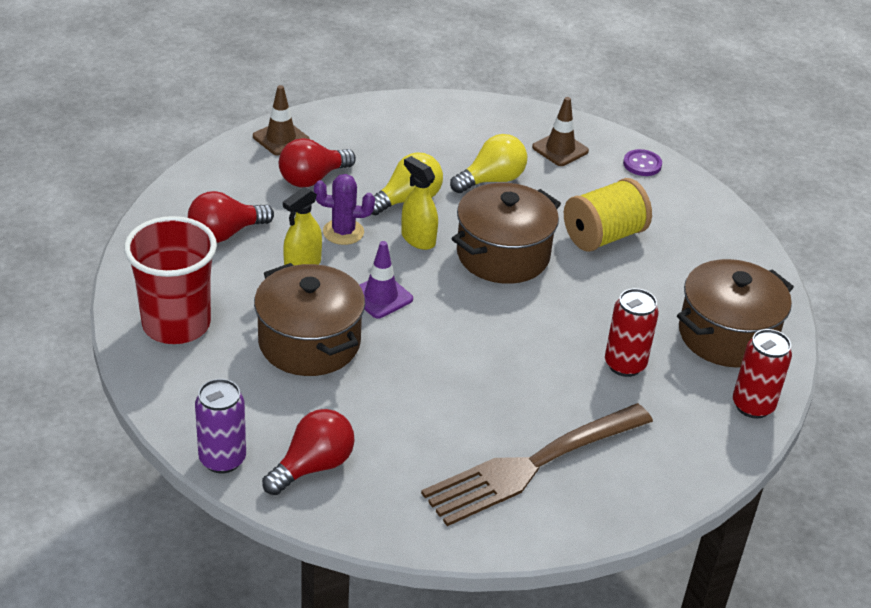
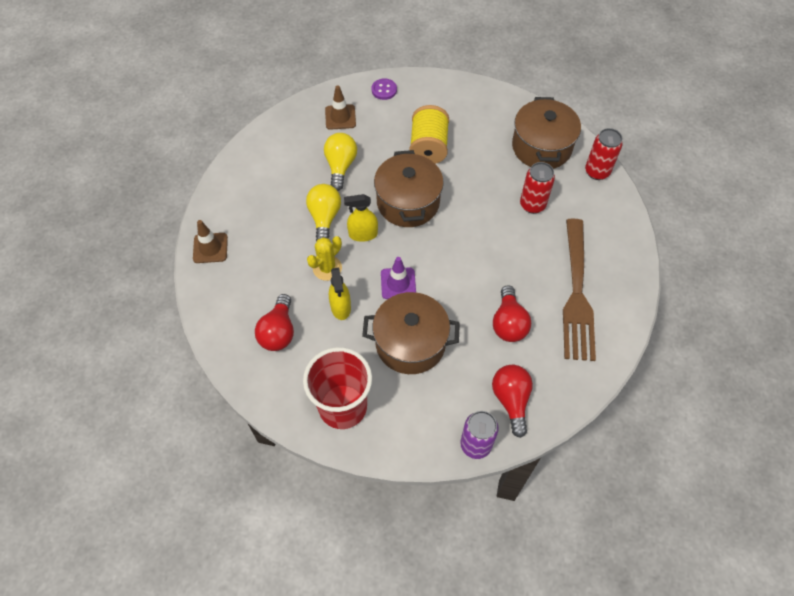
camera: 50 degrees left, 20 degrees up
red light bulb [279,138,356,187] -> red light bulb moved to [493,285,531,342]
purple cactus [314,174,375,245] -> yellow cactus [307,236,342,281]

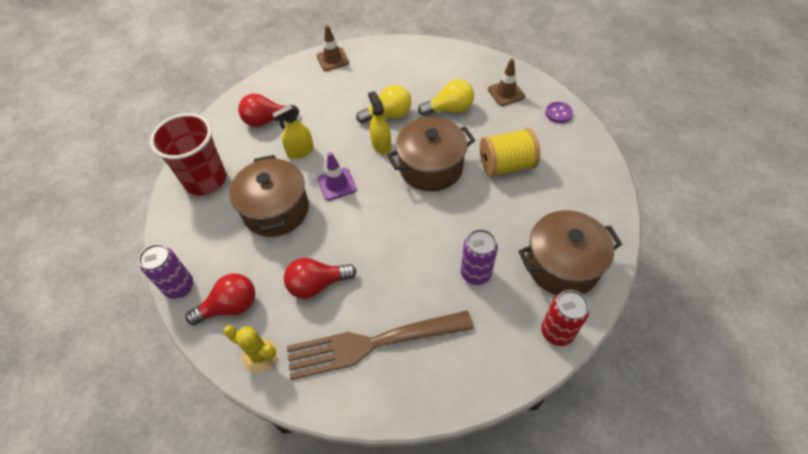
camera: 75 degrees right, 5 degrees down
yellow cactus [307,236,342,281] -> yellow cactus moved to [223,325,278,372]
red can [520,162,555,214] -> purple can [461,229,498,285]

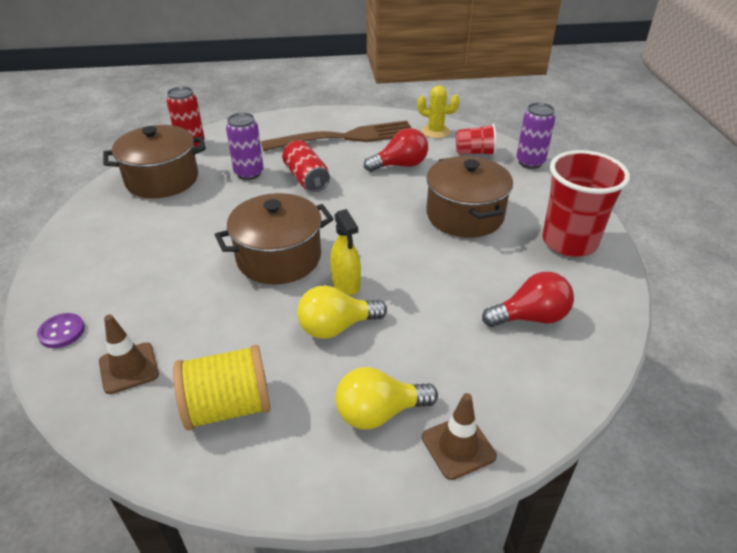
camera: 175 degrees right, 15 degrees down
red light bulb [186,273,255,325] -> red cup [456,124,497,155]
yellow spray bottle [272,104,314,159] -> none
purple traffic cone [318,152,356,201] -> none
yellow light bulb [418,79,474,116] -> yellow light bulb moved to [335,367,438,430]
yellow spool [480,128,540,177] -> yellow spool moved to [173,345,271,430]
none -> red can [282,140,330,192]

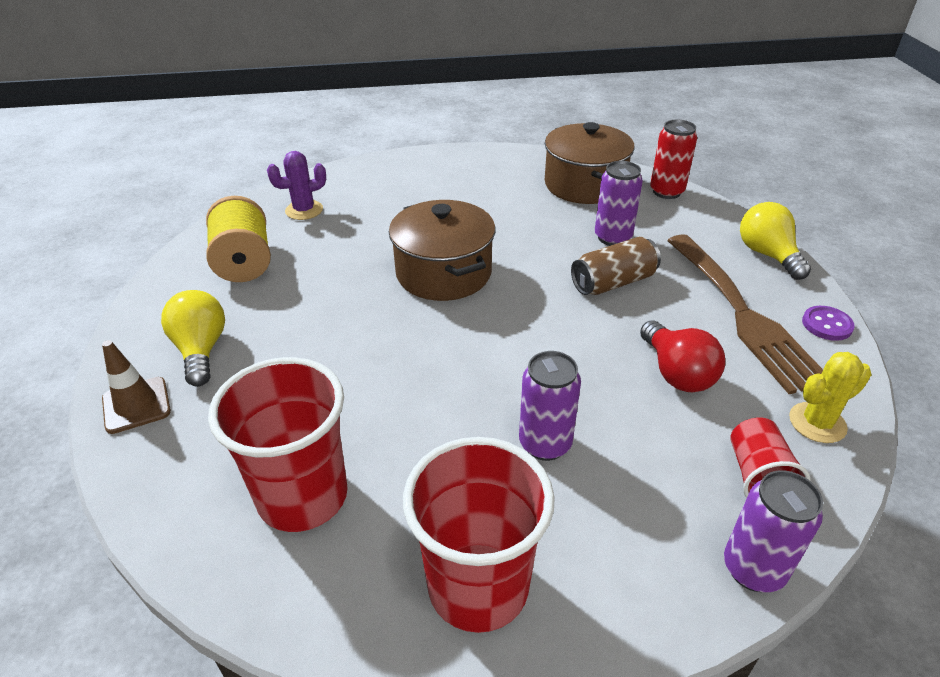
camera: 90 degrees right, 0 degrees up
purple button [37,313,85,348] -> purple button moved to [802,306,855,341]
brown traffic cone [99,315,159,394] -> purple cactus [267,151,326,220]
red can [282,140,330,192] -> brown can [571,237,661,295]
yellow light bulb [297,285,387,339] -> yellow light bulb moved to [740,202,811,280]
yellow spray bottle [330,209,361,295] -> none
yellow cactus [417,85,460,138] -> yellow cactus turned 45 degrees clockwise [789,352,872,443]
brown pot [426,156,513,238] -> purple can [519,351,581,461]
red light bulb [482,272,574,327] -> red cup [208,357,348,532]

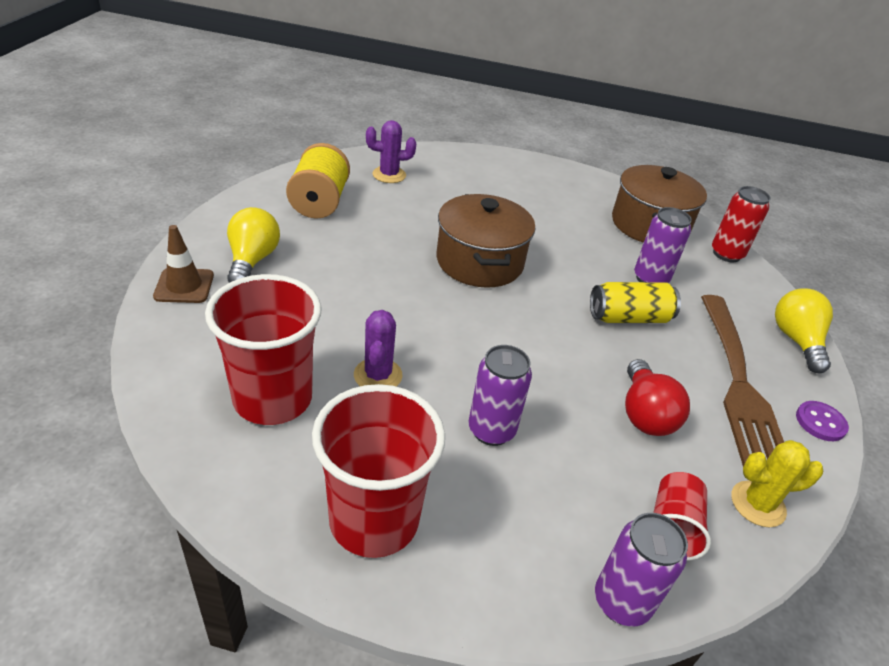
camera: 15 degrees right, 0 degrees up
brown can [571,237,661,295] -> yellow can [590,282,681,323]
none -> purple cactus [354,310,403,387]

